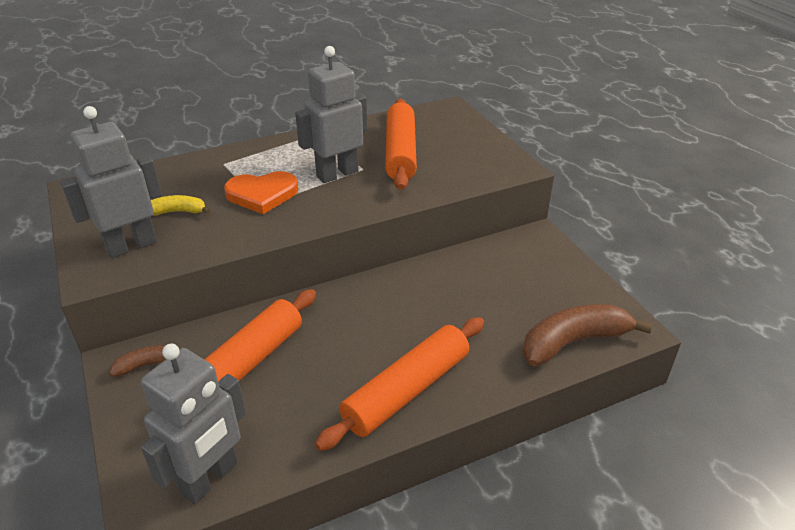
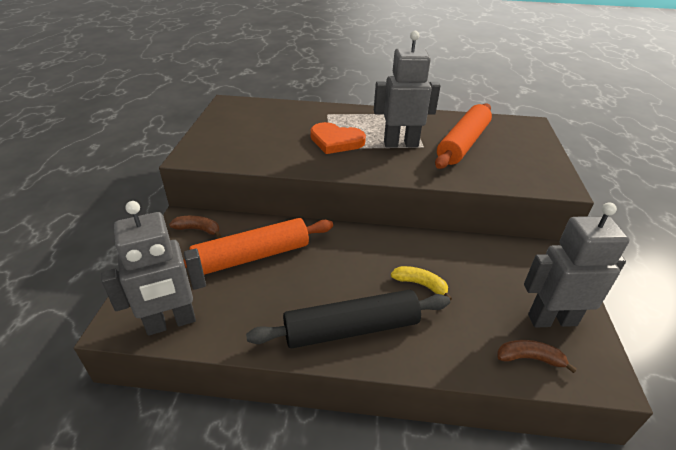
camera: 30 degrees right, 0 degrees up
grey robot [60,106,162,258] -> grey robot moved to [524,202,630,327]
yellow banana [151,195,211,216] -> yellow banana moved to [391,266,452,300]
orange rolling pin [315,317,484,451] -> black rolling pin [246,290,450,348]
brown banana [523,304,652,366] -> brown banana [497,340,577,373], size x0.53

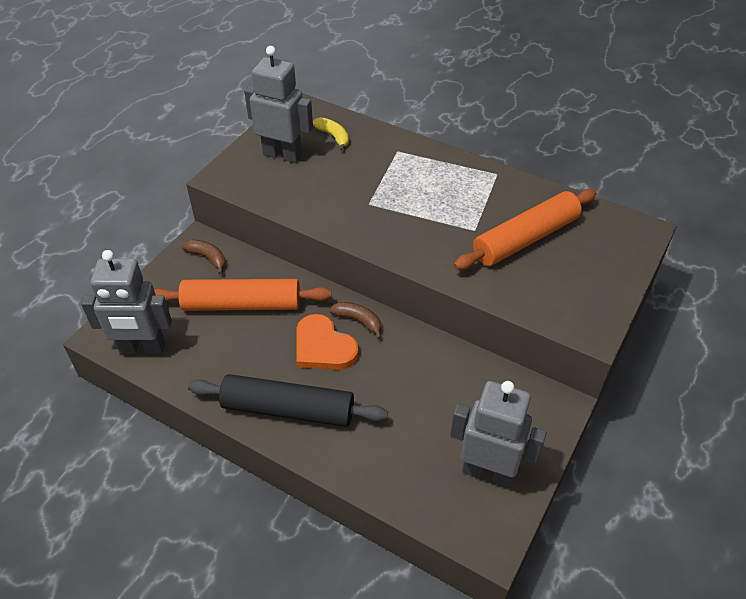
camera: 25 degrees right, 10 degrees up
orange heart [310,122,366,154] -> orange heart moved to [296,314,359,370]
grey robot [374,31,440,147] -> grey robot moved to [244,46,313,163]
yellow banana [391,266,452,300] -> yellow banana moved to [313,117,349,151]
brown banana [497,340,577,373] -> brown banana moved to [329,302,382,339]

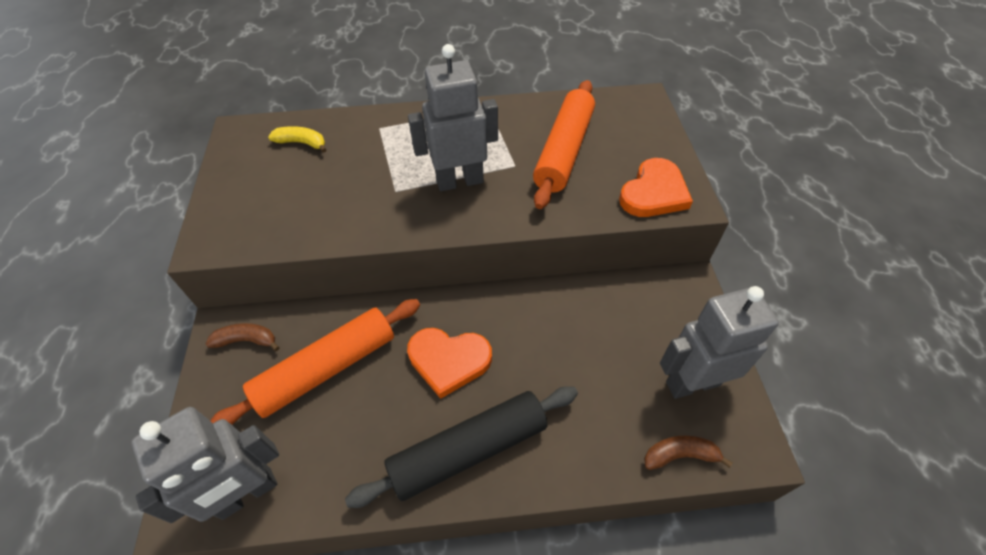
camera: 35 degrees left, 5 degrees up
grey robot [244,46,313,163] -> grey robot moved to [408,44,498,191]
brown banana [329,302,382,339] -> brown banana moved to [644,436,732,470]
none -> orange heart [619,158,693,217]

